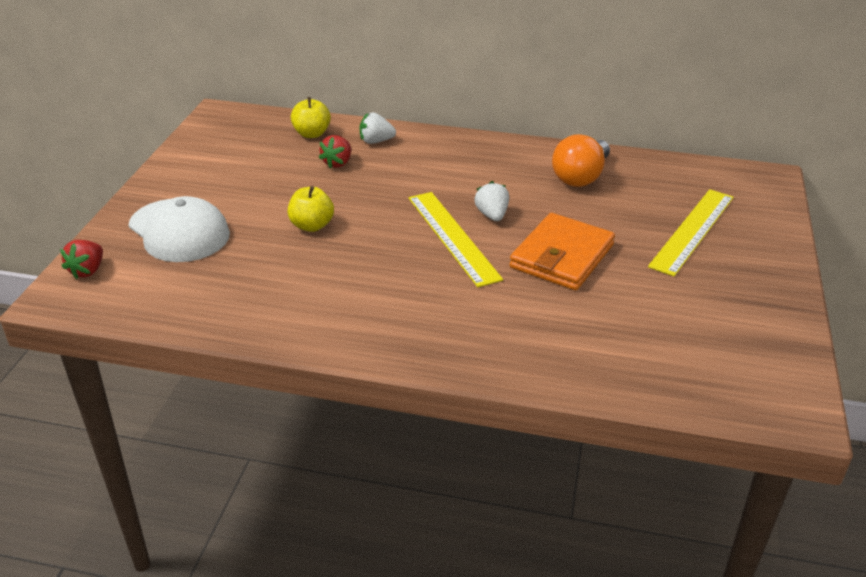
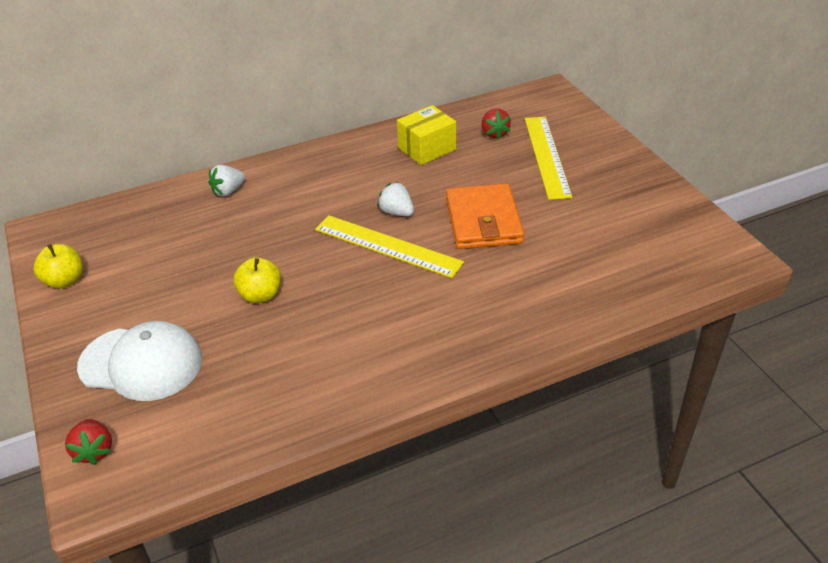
camera: 35 degrees left, 5 degrees up
yellow apple [291,97,331,138] -> yellow apple moved to [34,244,83,288]
red strawberry [319,135,351,169] -> red strawberry moved to [482,109,511,140]
orange light bulb [552,134,610,187] -> yellow box [397,105,456,165]

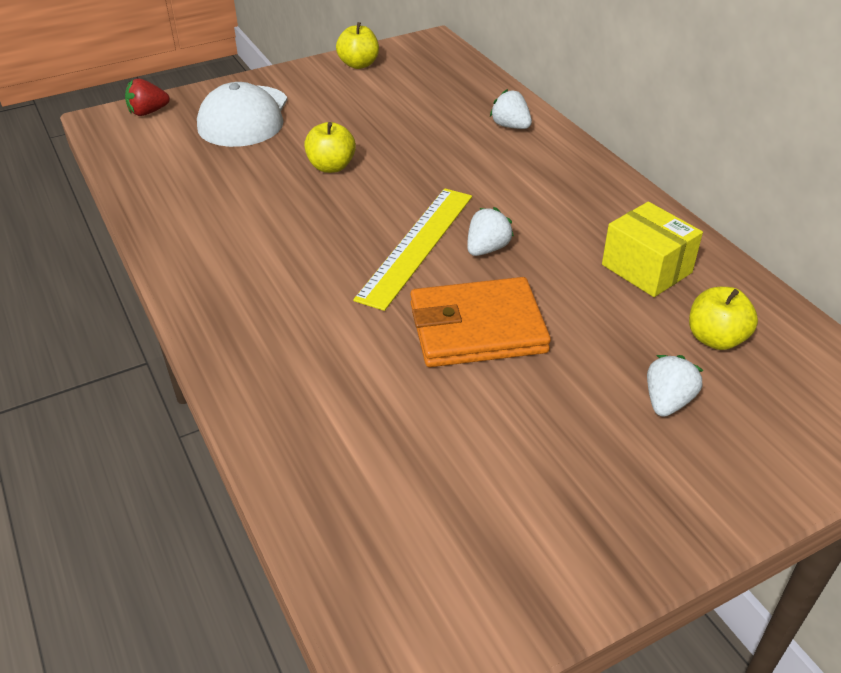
camera: 85 degrees right, 0 degrees up
red strawberry [482,109,511,140] -> yellow apple [689,287,758,350]
yellow ruler [525,117,572,200] -> white strawberry [647,355,703,417]

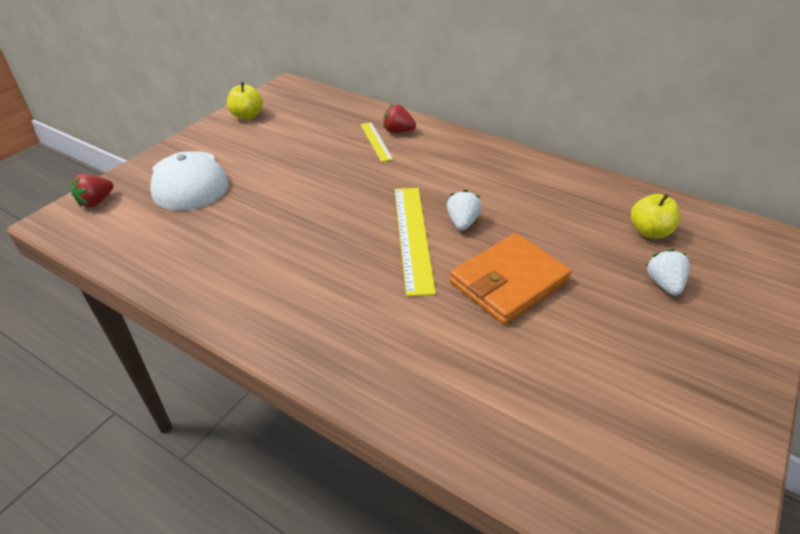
camera: 30 degrees left, 0 degrees up
yellow apple [304,122,356,173] -> none
white strawberry [490,89,532,129] -> red strawberry [383,104,416,133]
yellow box [602,202,703,297] -> none
none -> yellow ruler [360,122,393,162]

